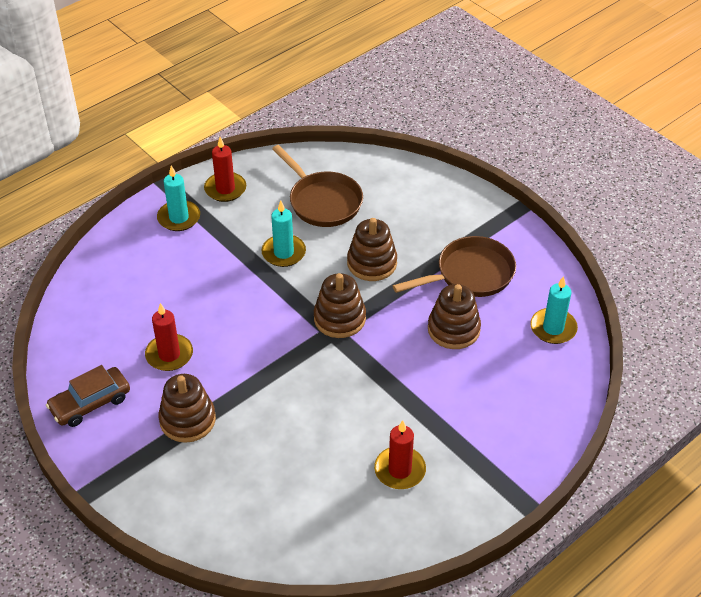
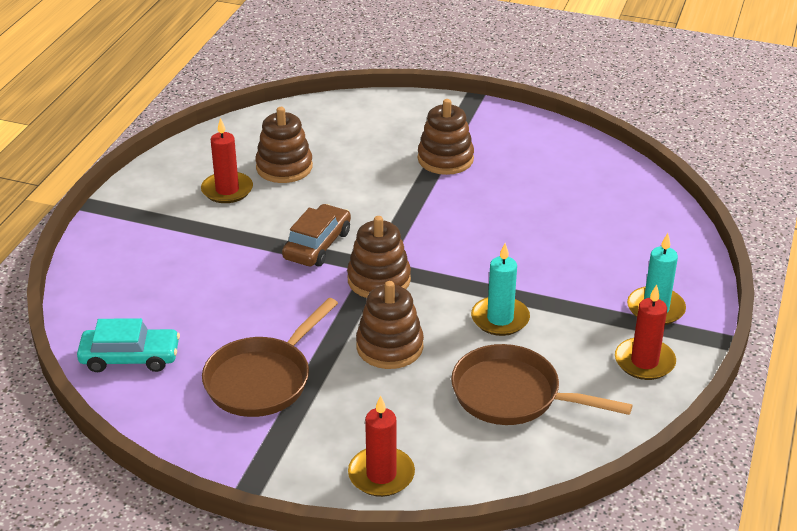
camera: 150 degrees right, 10 degrees down
brown car [46,365,130,427] -> brown car moved to [282,204,351,266]
red candle [145,303,193,371] -> red candle moved to [348,395,415,497]
brown stacking toy [428,284,481,349] -> brown stacking toy moved to [255,107,313,183]
turquoise candle [530,276,578,344] -> turquoise car [77,318,180,372]

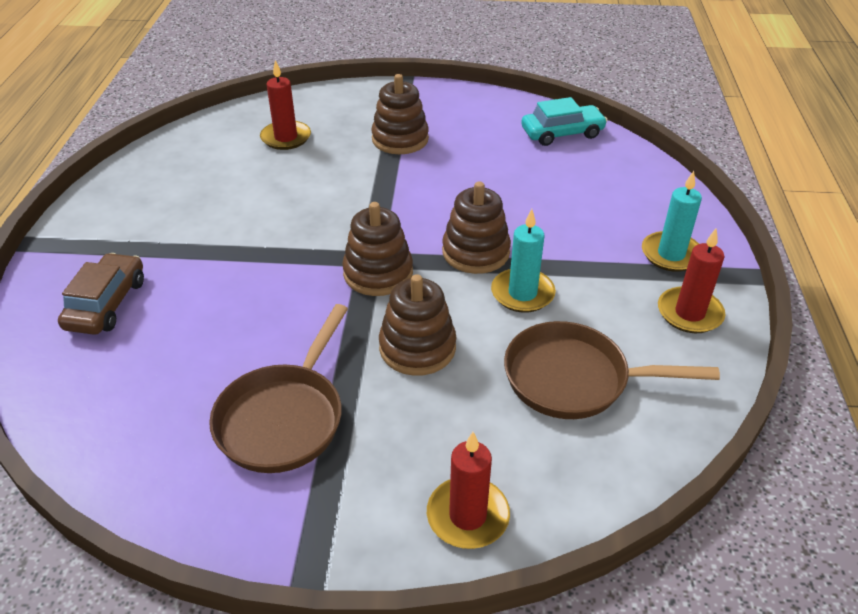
camera: 15 degrees left, 5 degrees up
turquoise car [77,318,180,372] -> turquoise car moved to [521,97,607,146]
red candle [201,118,253,203] -> red candle moved to [260,60,311,150]
brown stacking toy [255,107,313,183] -> brown stacking toy moved to [442,181,511,274]
brown car [282,204,351,266] -> brown car moved to [58,253,144,335]

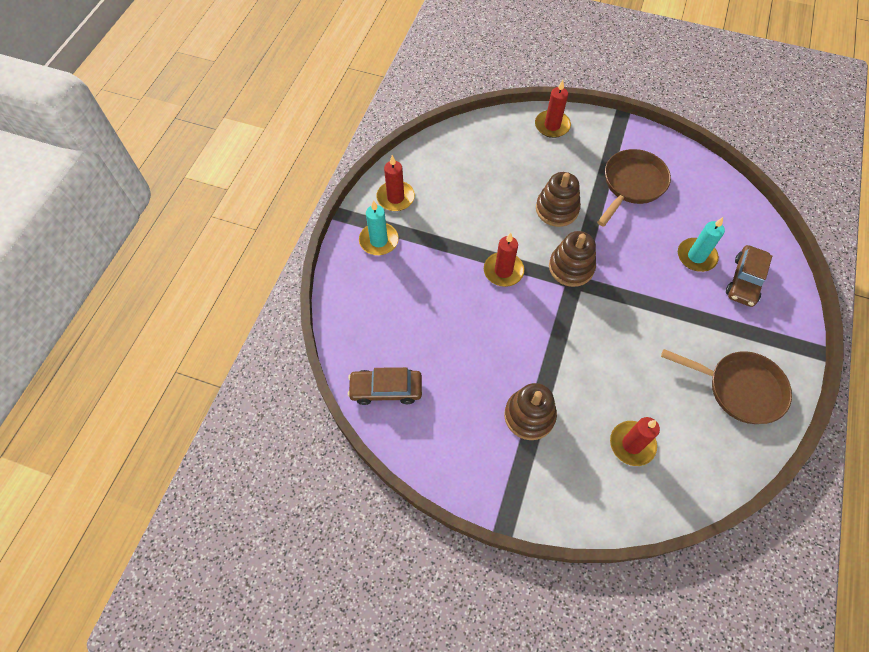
camera: 165 degrees left, 20 degrees up
brown stacking toy [442,181,511,274] -> red candle [484,233,524,287]
turquoise candle [491,209,556,313] -> turquoise candle moved to [678,217,725,272]
brown pan [504,321,720,419] -> brown pan moved to [661,349,792,424]
turquoise car [521,97,607,146] -> brown car [348,367,422,405]

